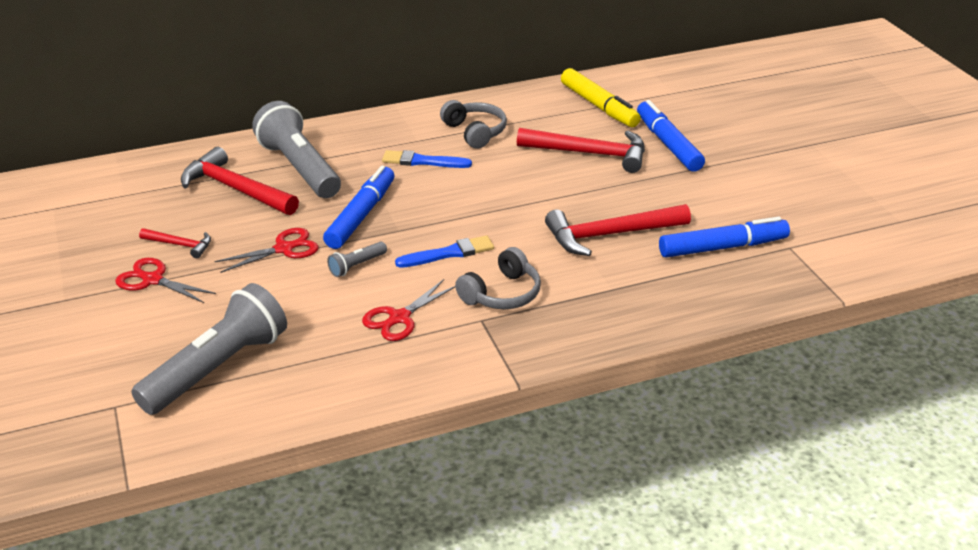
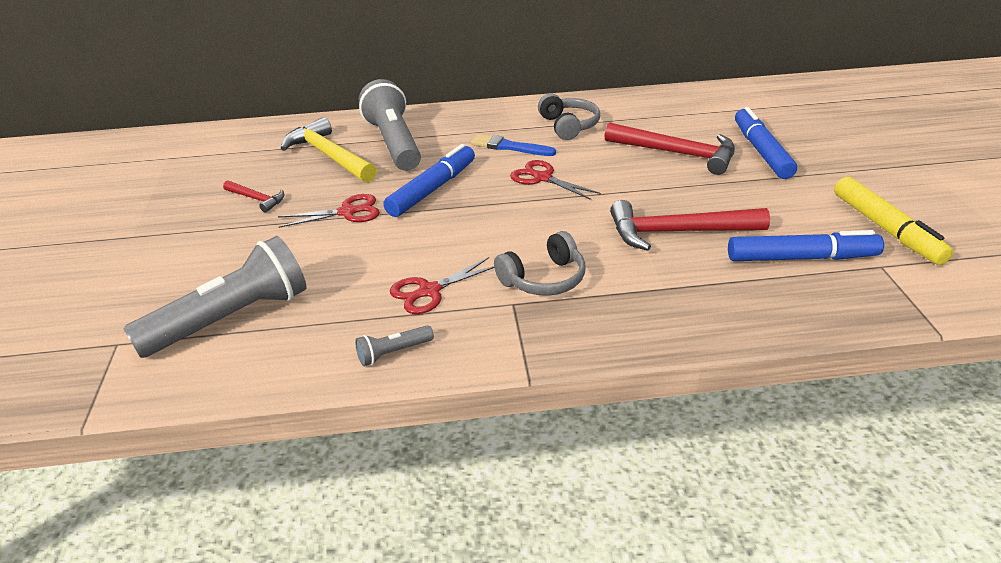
camera: 15 degrees right, 0 degrees up
red scissors [115,258,216,303] -> red scissors moved to [510,160,601,200]
red hammer [181,147,299,215] -> yellow hammer [281,117,377,183]
grey flashlight [327,242,387,277] -> grey flashlight moved to [355,325,434,366]
blue brush [395,236,494,268] -> none
yellow marker [561,68,641,127] -> yellow marker moved to [834,177,953,265]

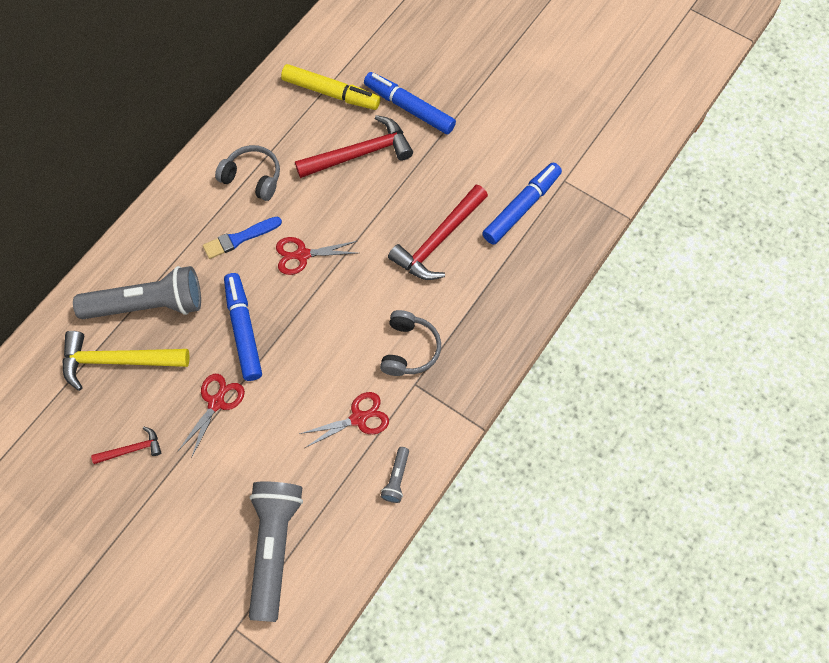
camera: 50 degrees left, 30 degrees up
grey flashlight [359,79,421,171] -> grey flashlight turned 150 degrees clockwise [73,266,201,319]
red scissors [390,257,494,314] -> red scissors turned 120 degrees counterclockwise [299,392,389,448]
yellow marker [834,177,953,265] -> yellow marker moved to [281,64,380,110]

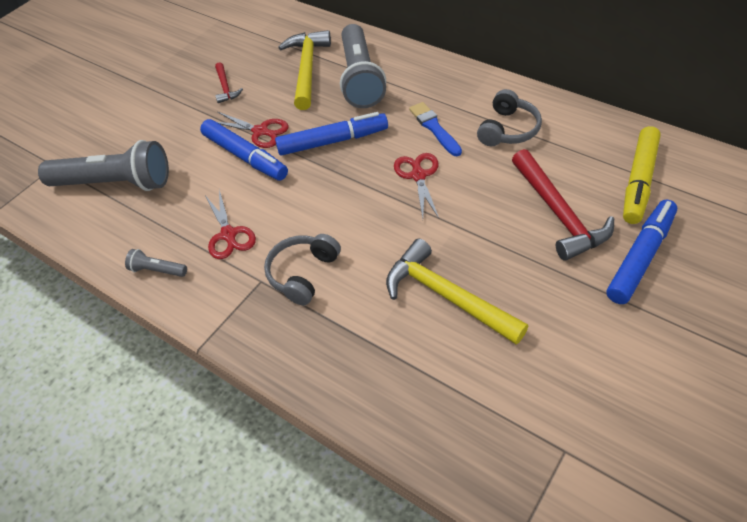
camera: 95 degrees right, 15 degrees down
grey headphones [380,310,441,376] -> grey headphones turned 105 degrees clockwise [264,234,341,305]
red hammer [388,184,488,280] -> yellow hammer [386,239,528,345]
blue marker [482,163,562,245] -> blue marker moved to [200,119,288,181]

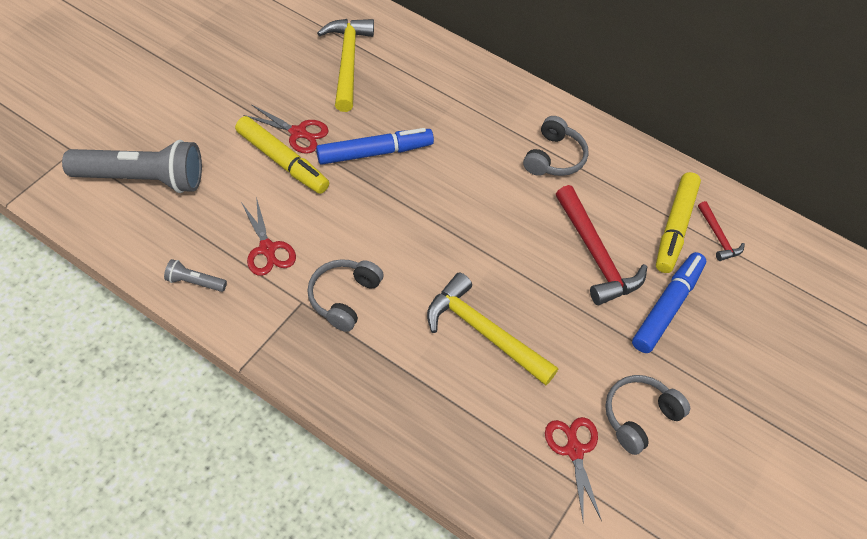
camera: 10 degrees left, 5 degrees up
blue marker [200,119,288,181] -> yellow marker [235,116,329,194]
red hammer [215,62,243,103] -> red hammer moved to [698,201,745,261]
grey flashlight [340,24,386,108] -> none
red scissors [394,153,439,218] -> red scissors moved to [545,417,602,521]
blue brush [409,102,462,156] -> none
none -> grey headphones [605,375,690,455]

